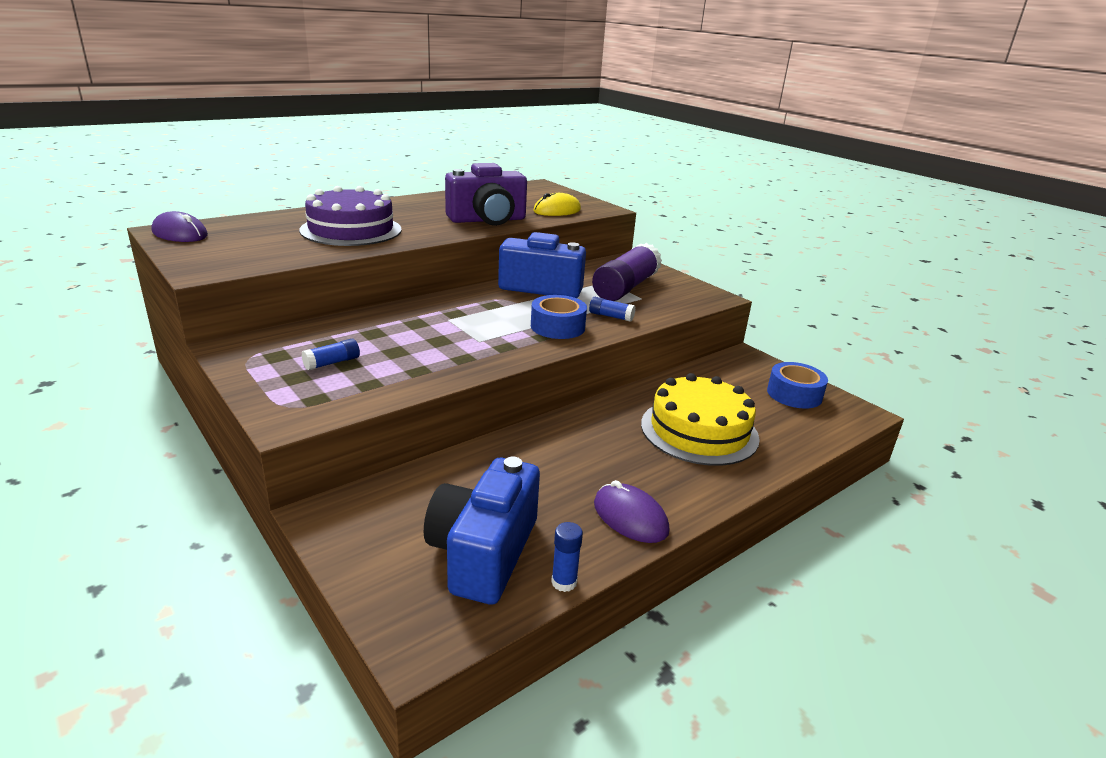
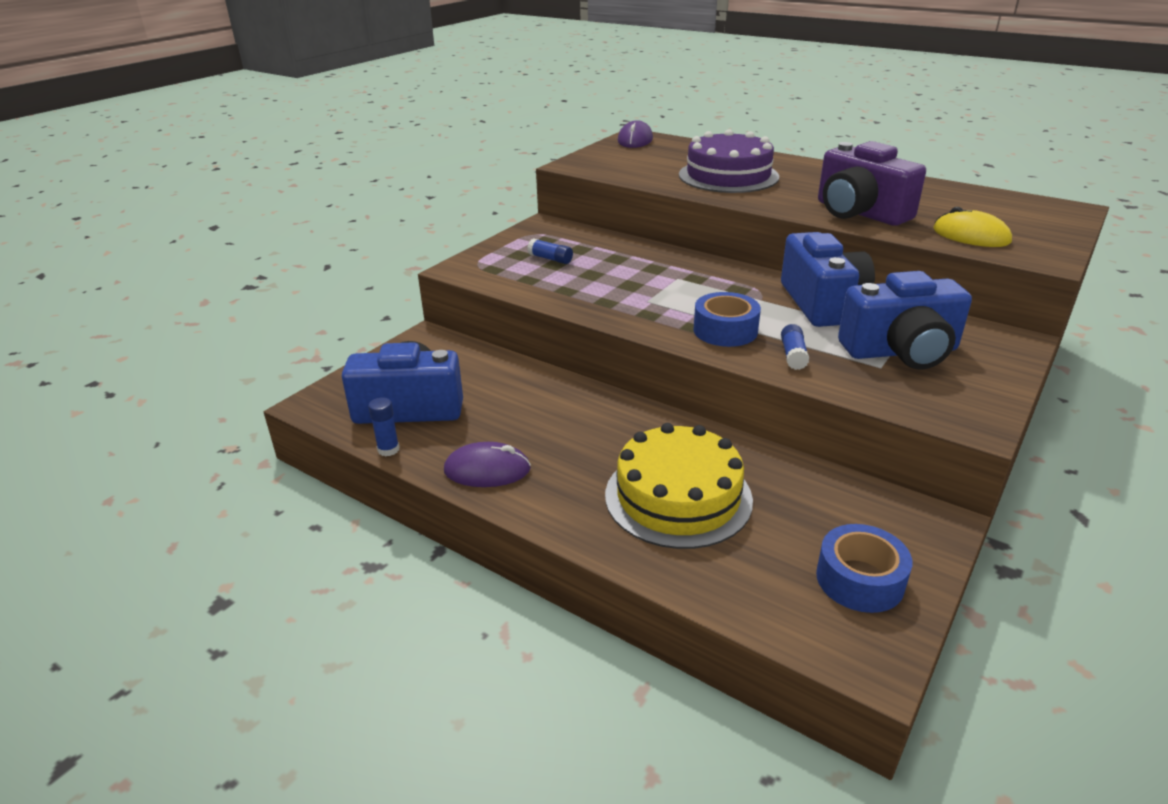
camera: 75 degrees right, 5 degrees up
purple glue stick [592,243,662,301] -> blue camera [838,271,972,370]
purple mouse [594,480,669,543] -> purple mouse turned 60 degrees clockwise [444,442,531,487]

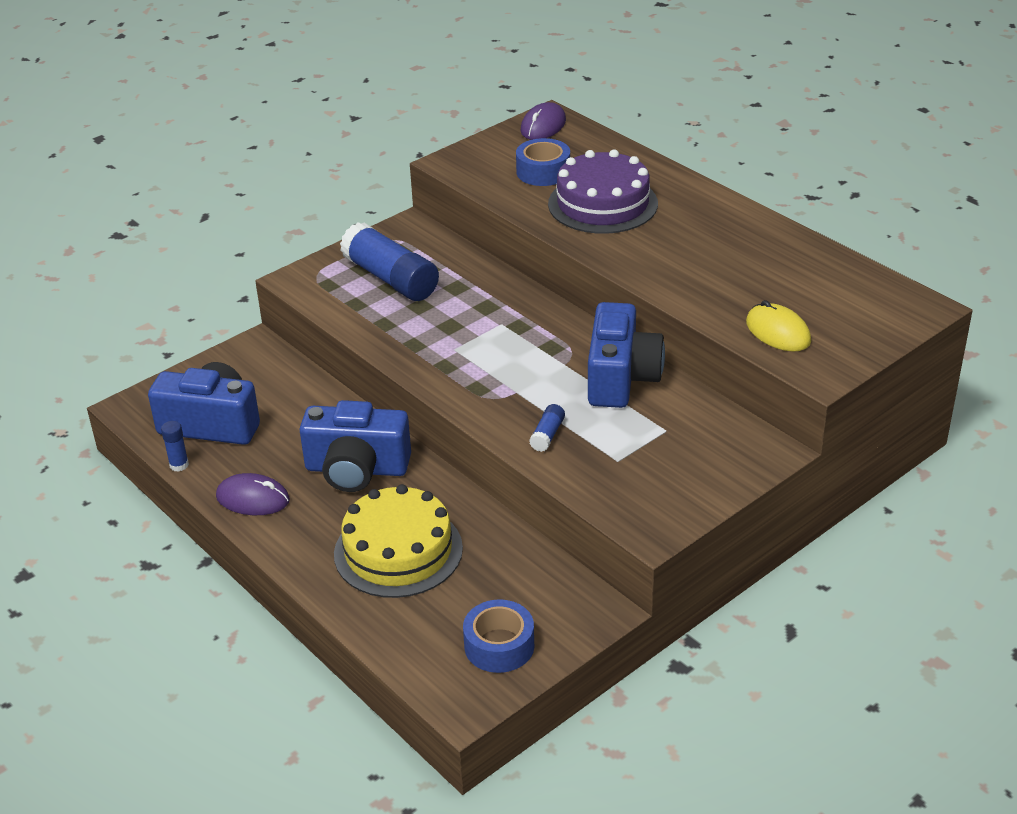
camera: 15 degrees right, 5 degrees up
blue glue stick [527,238,573,264] -> blue glue stick [340,222,439,301], size x2.32
blue tape [693,292,761,347] -> blue tape moved to [516,138,570,186]
purple camera [818,141,926,226] -> none
blue camera [838,271,972,370] -> blue camera moved to [300,400,411,492]

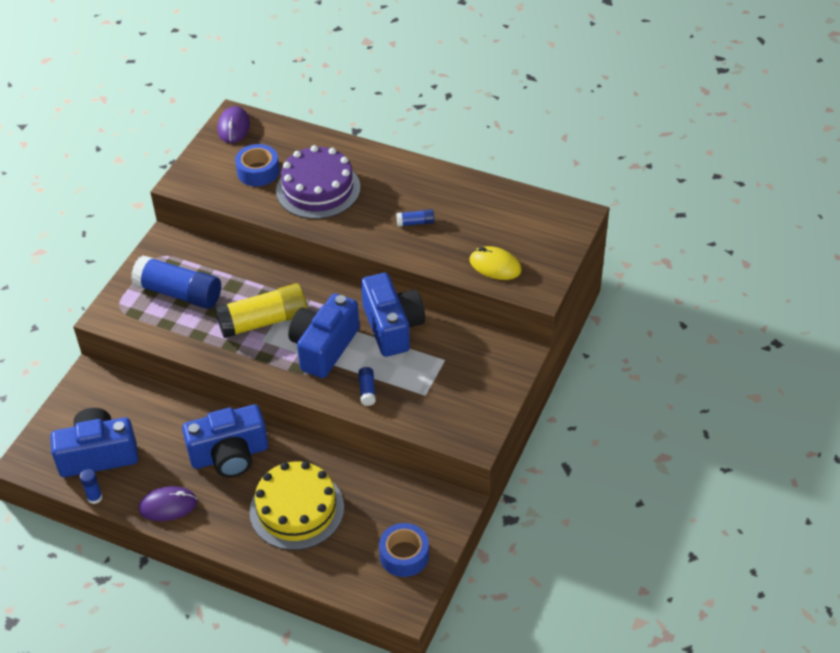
camera: 25 degrees left, 10 degrees up
none -> yellow glue stick [215,284,308,338]
none -> blue camera [288,293,359,378]
none -> blue glue stick [396,209,434,227]

